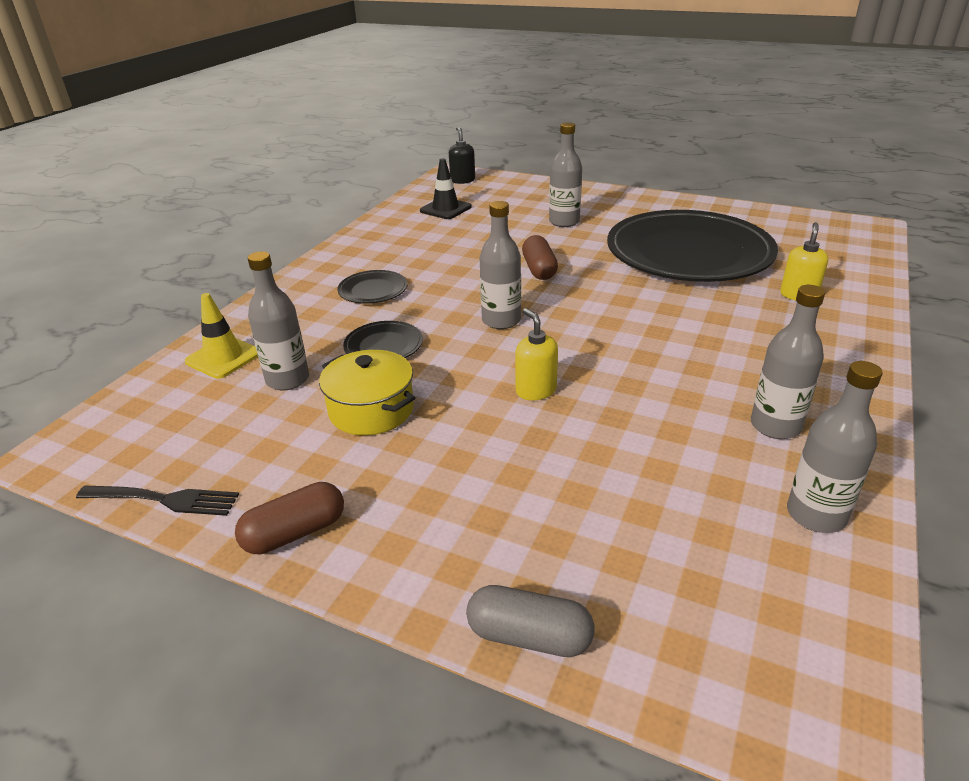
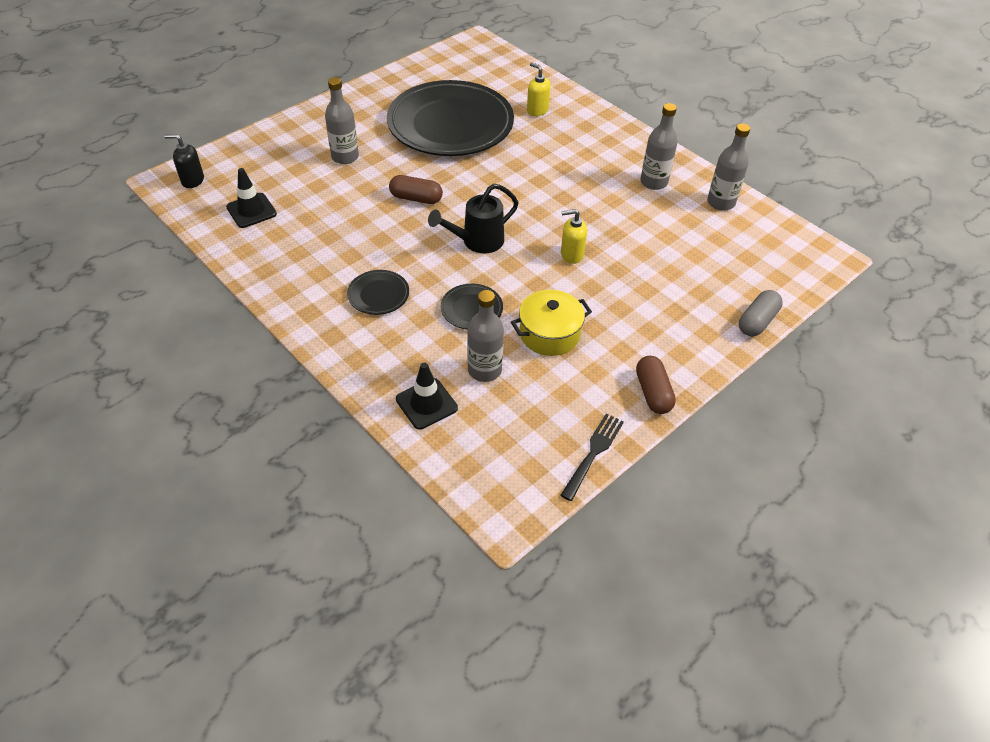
camera: 70 degrees left, 15 degrees up
yellow traffic cone [185,293,258,379] -> black traffic cone [396,363,458,430]
grey bottle [480,201,521,329] -> black watering can [428,184,518,253]

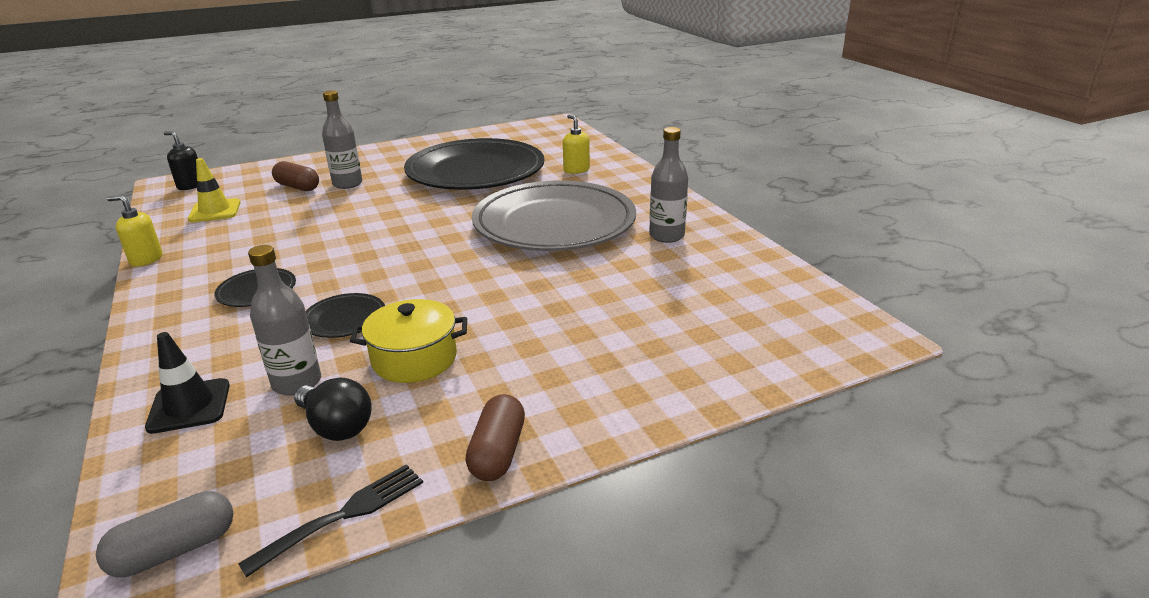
camera: 20 degrees right, 20 degrees down
black traffic cone [226,168,277,228] -> yellow traffic cone [188,158,240,222]
brown capsule [389,175,443,204] -> brown capsule moved to [272,161,319,191]
black watering can [428,184,518,253] -> none
yellow soap dispenser [561,209,587,264] -> yellow soap dispenser moved to [107,195,163,267]
grey bottle [707,123,750,211] -> none
grey capsule [739,290,783,336] -> grey capsule moved to [96,491,233,577]
none -> black light bulb [294,378,372,441]
none -> grey plate [472,180,636,251]

